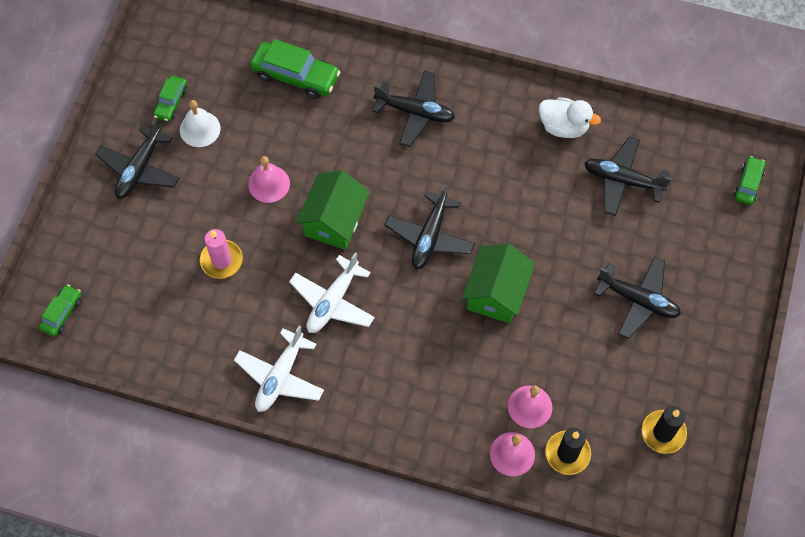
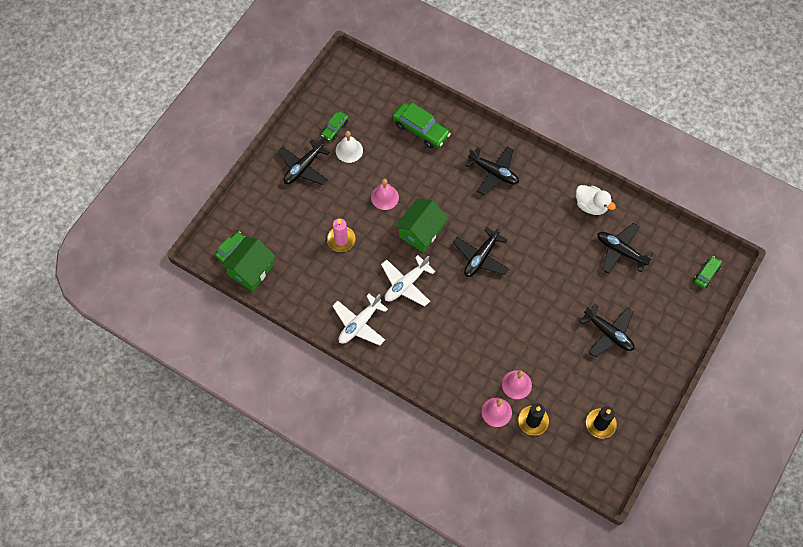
camera: 15 degrees right, 0 degrees up
green house [462,244,535,323] -> green house moved to [221,237,276,292]

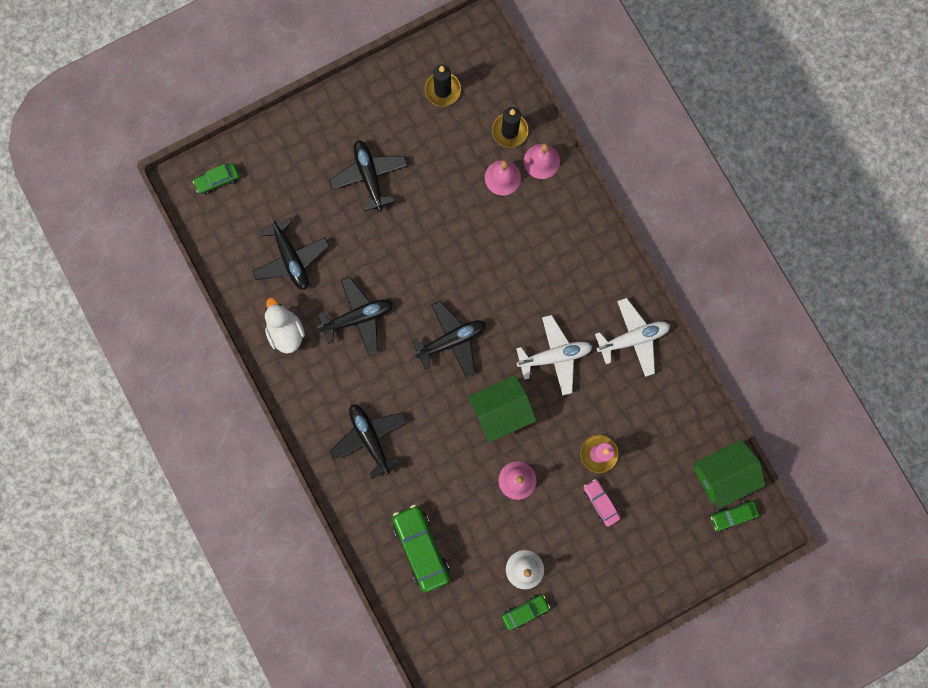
camera: 150 degrees left, 15 degrees up
black plane [278,137,330,185] -> black plane moved to [317,277,393,355]
none -> pink car [583,479,621,527]

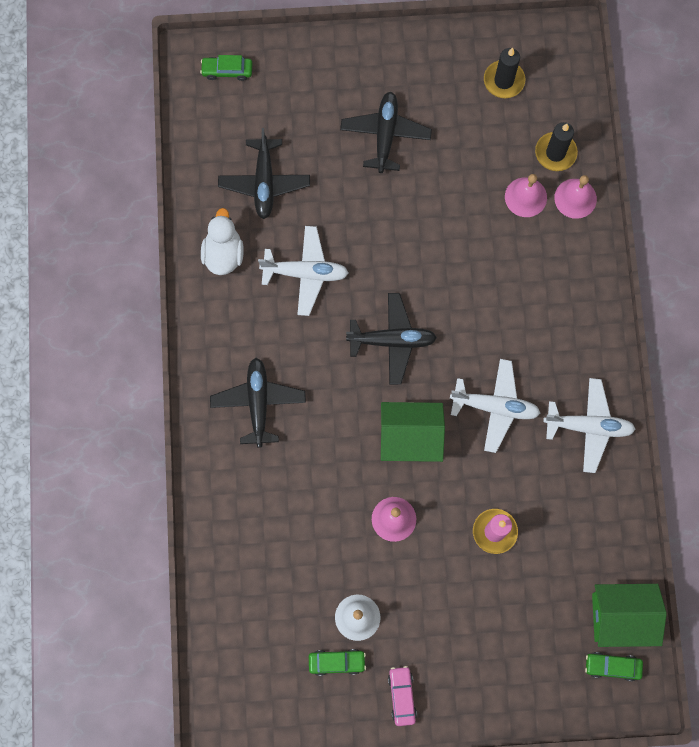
camera: 25 degrees right, 5 degrees down
black plane [317,277,393,355] -> white plane [258,226,349,316]
green car [392,504,450,592] -> none
pink car [583,479,621,527] -> pink car moved to [388,666,417,726]

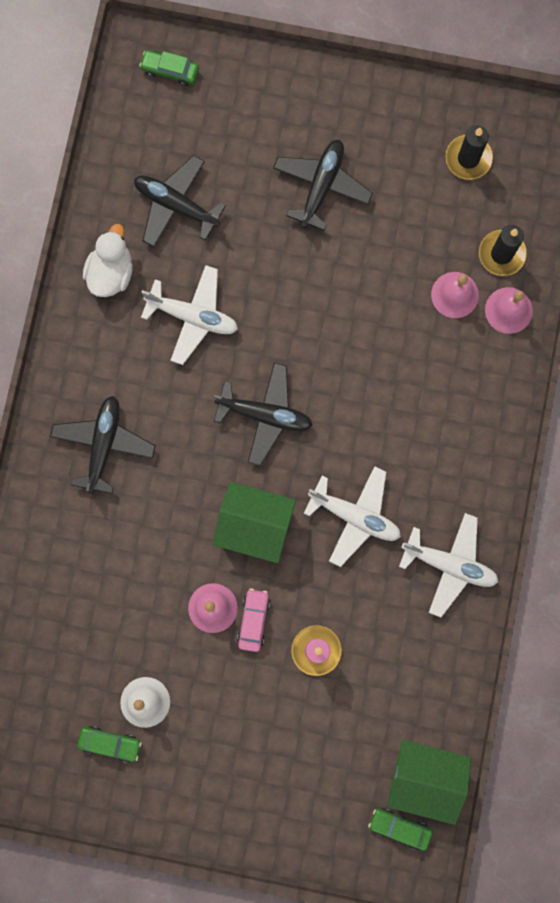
camera: 15 degrees right, 5 degrees up
black plane [218,128,310,219] -> black plane turned 105 degrees clockwise [134,155,226,247]
pink car [388,666,417,726] -> pink car moved to [237,589,270,652]

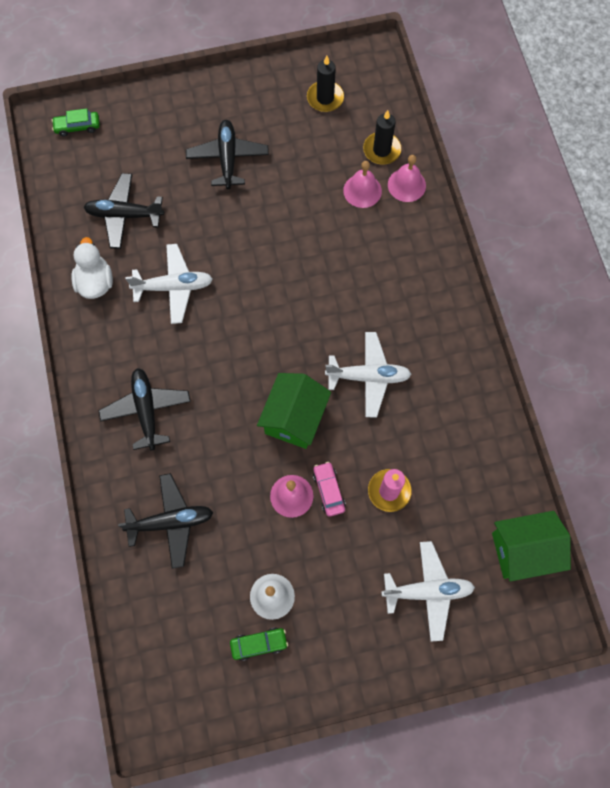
camera: 25 degrees left, 10 degrees down
green house [212,482,296,563] -> green house turned 60 degrees counterclockwise [257,373,331,449]
black plane [214,363,313,466] -> black plane moved to [118,473,213,569]
green car [368,808,433,851] -> none
white plane [399,513,498,617] -> white plane moved to [381,541,475,641]

